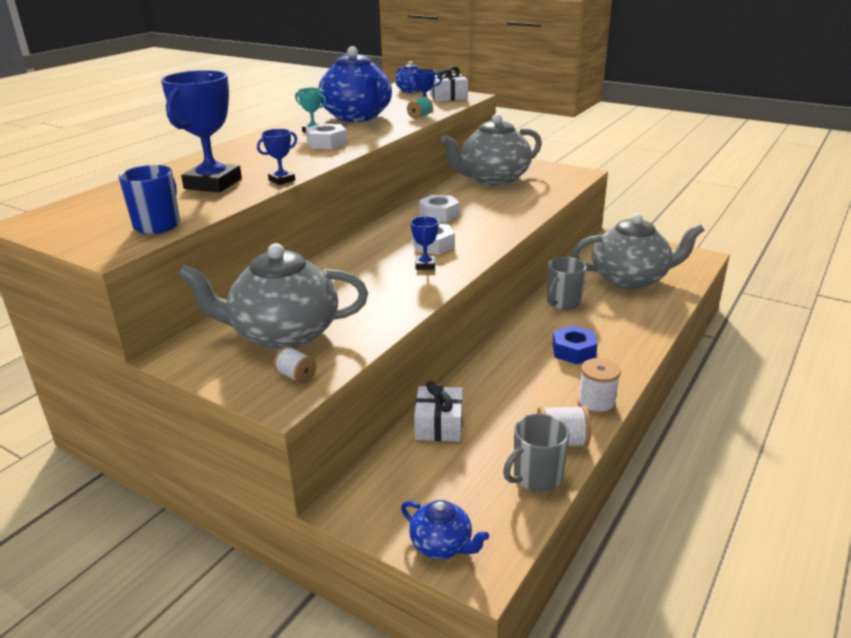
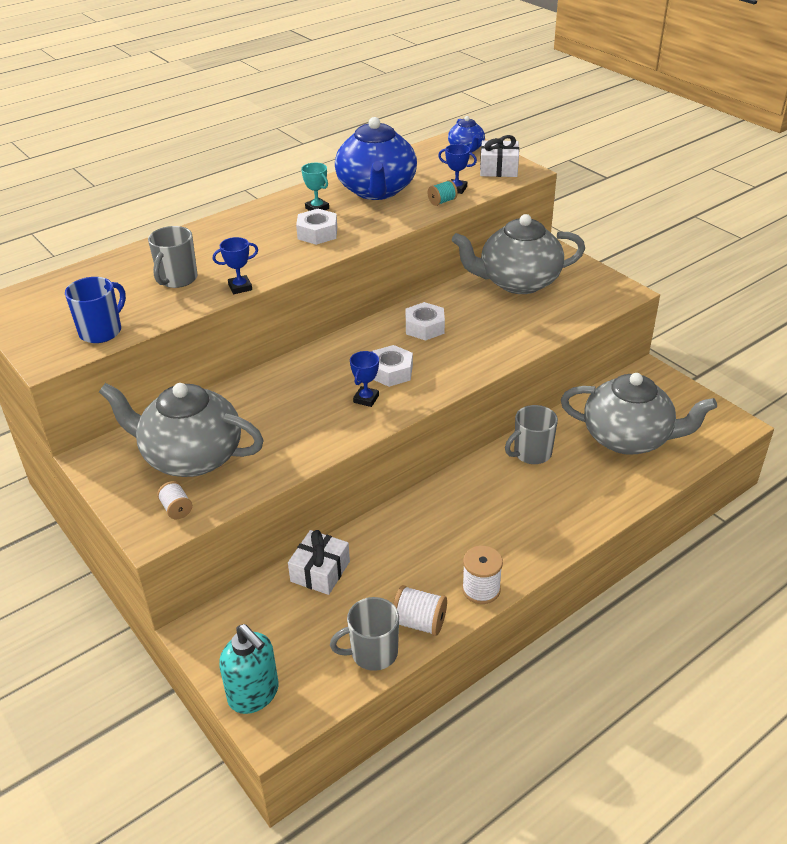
camera: 20 degrees right, 10 degrees up
blue trophy [161,70,242,193] -> grey mug [148,226,198,288]
blue teapot [401,500,489,559] -> turquoise soap dispenser [219,624,279,714]
blue nut [552,325,597,364] -> none

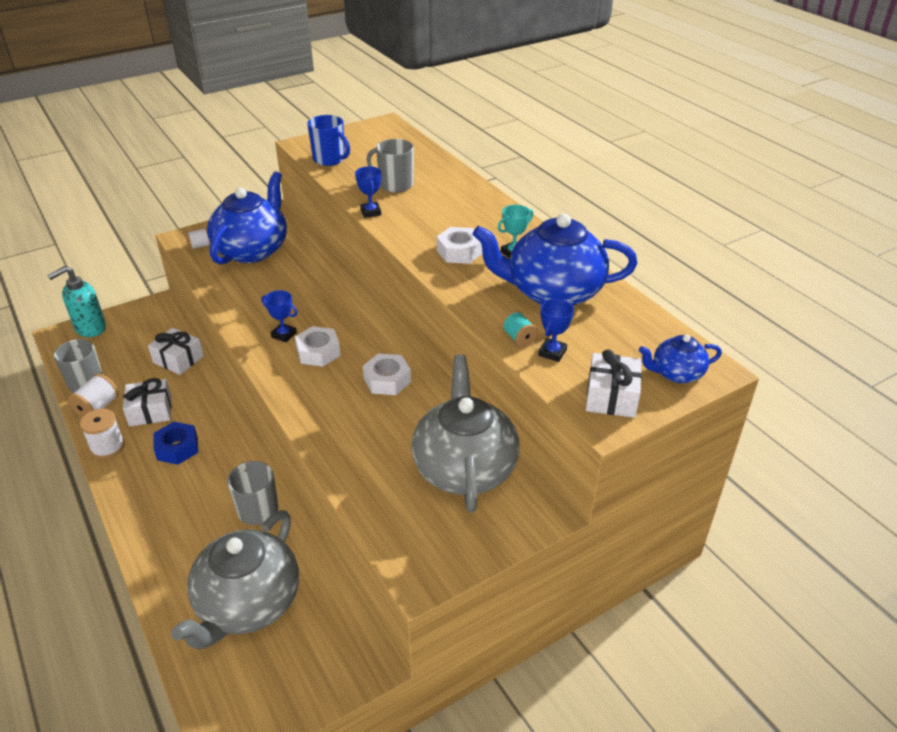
camera: 95 degrees right, 0 degrees up
grey teapot [99,383,264,477] -> blue teapot [207,171,287,265]
none -> white gift [123,378,171,426]
none -> blue nut [153,422,198,465]

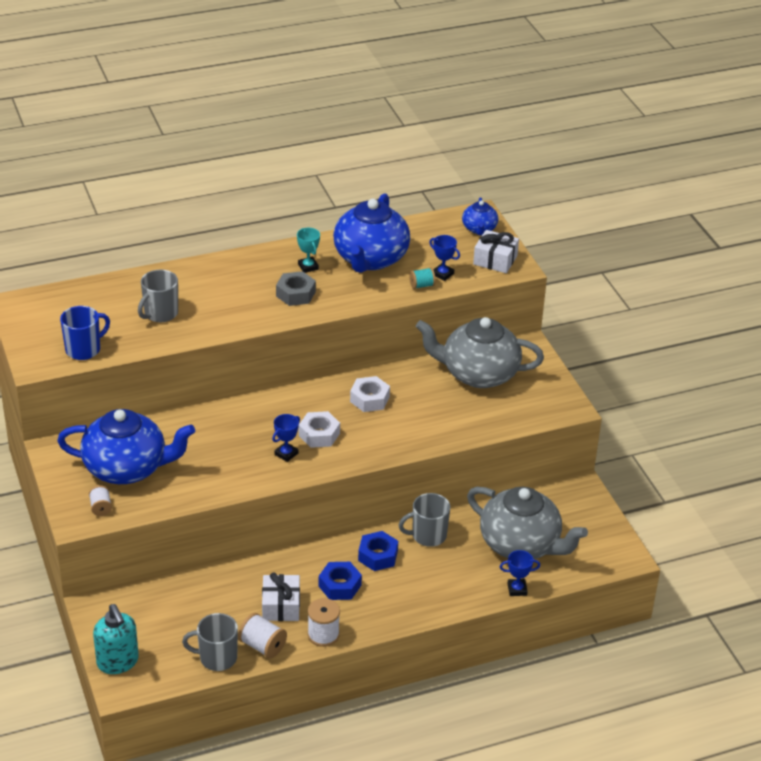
camera: 80 degrees left, 0 degrees up
white gift [148,328,204,375] -> none
blue teapot [207,171,287,265] -> blue teapot turned 150 degrees clockwise [57,409,195,484]
blue trophy [355,166,381,218] -> blue trophy moved to [500,550,540,596]
white nut [437,227,483,264] -> grey nut [276,271,316,306]
none -> blue nut [358,531,398,571]

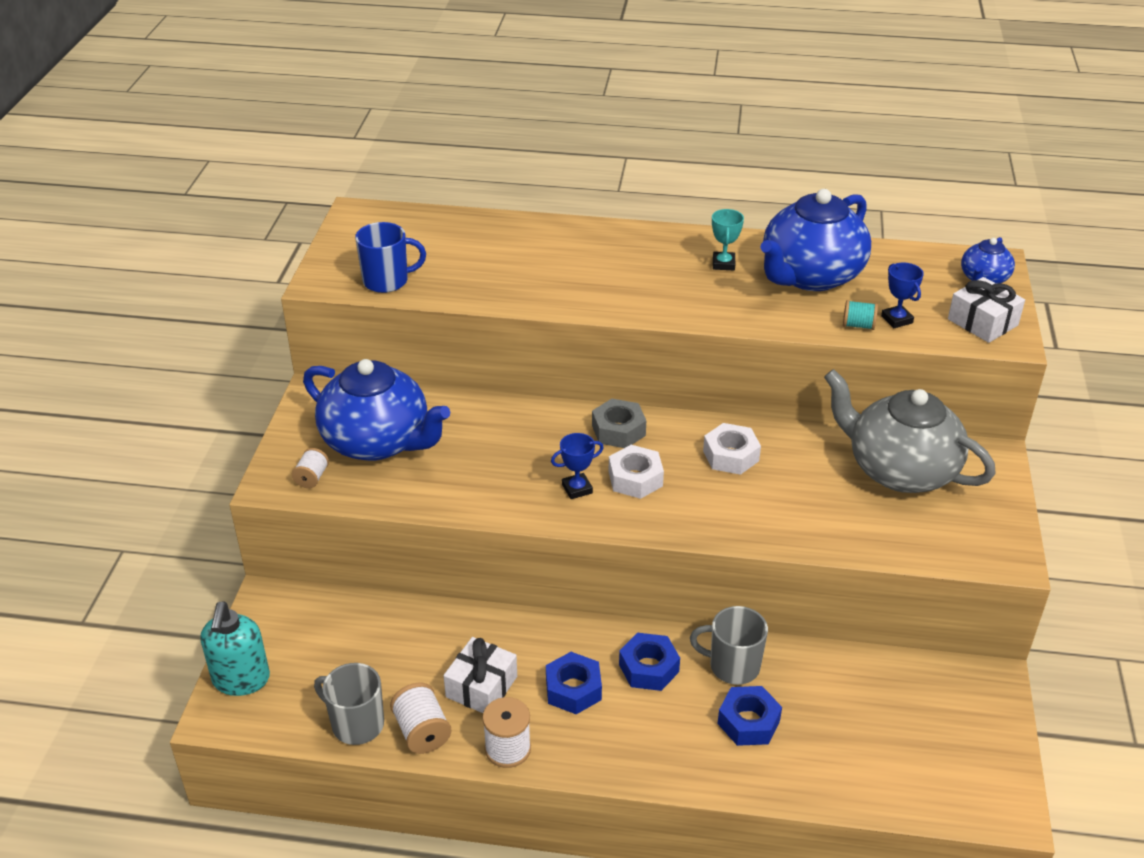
camera: 30 degrees right, 0 degrees up
grey mug [138,270,178,322] -> none
grey nut [276,271,316,306] -> grey nut moved to [592,399,646,448]
grey teapot [467,487,588,559] -> none
blue trophy [500,550,540,596] -> none
none -> blue nut [717,686,782,746]

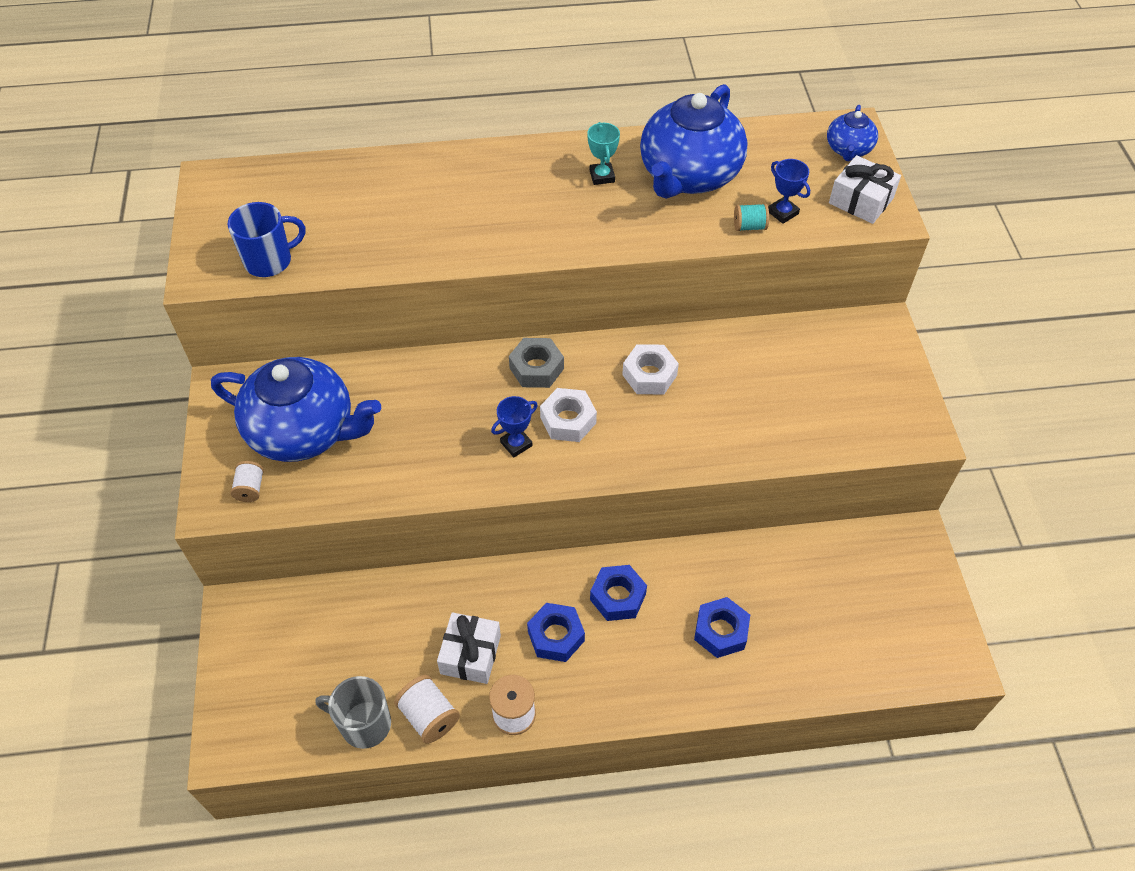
camera: 15 degrees left, 15 degrees up
turquoise soap dispenser [200,601,270,696] -> none
grey mug [690,606,768,685] -> none
grey teapot [824,369,996,493] -> none

